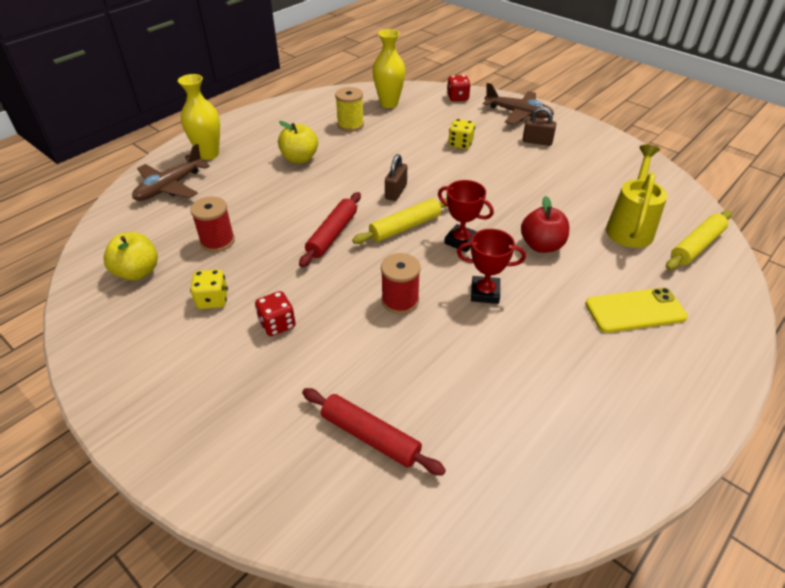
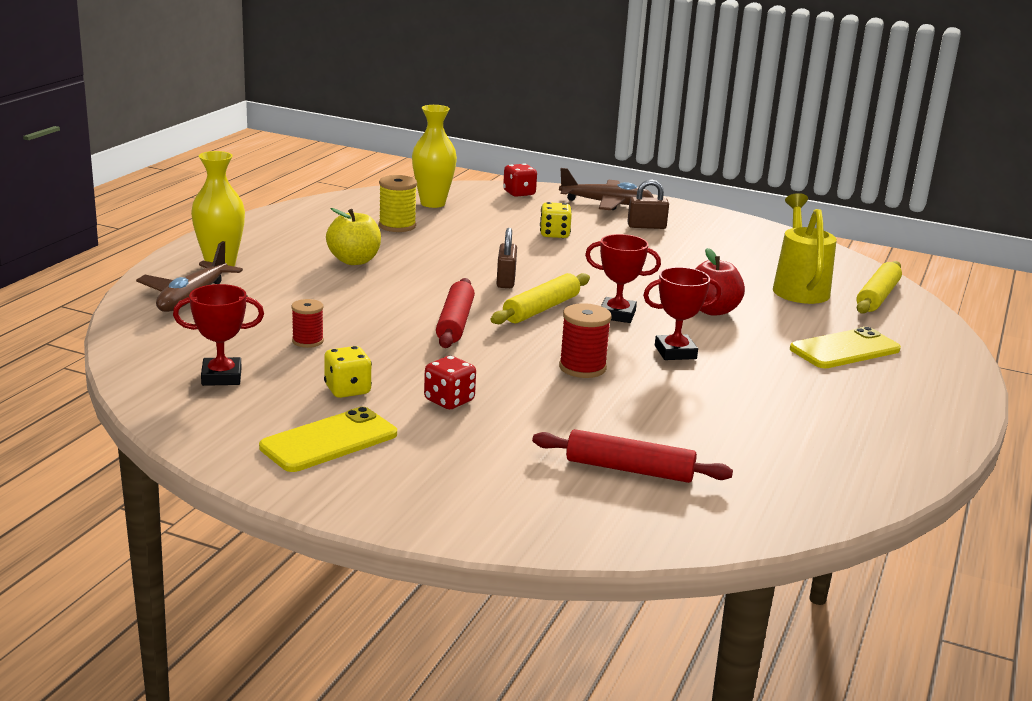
camera: 20 degrees left, 20 degrees down
yellow apple [104,232,158,281] -> red trophy [173,284,264,386]
red spool [190,196,235,252] -> red spool [291,299,324,348], size x0.67
none -> yellow phone [259,407,397,472]

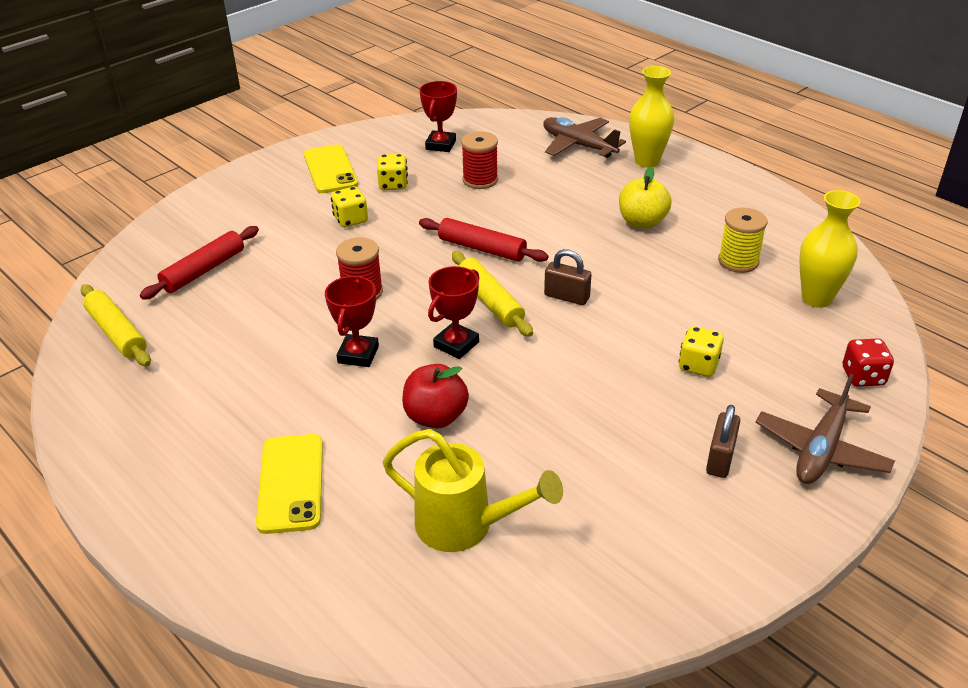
camera: 115 degrees right, 15 degrees up
red spool [291,299,324,348] -> red spool [461,131,498,189], size x1.50
red dice [424,356,476,409] -> yellow dice [331,187,368,228]
yellow rolling pin [856,261,902,314] -> yellow rolling pin moved to [80,284,151,366]

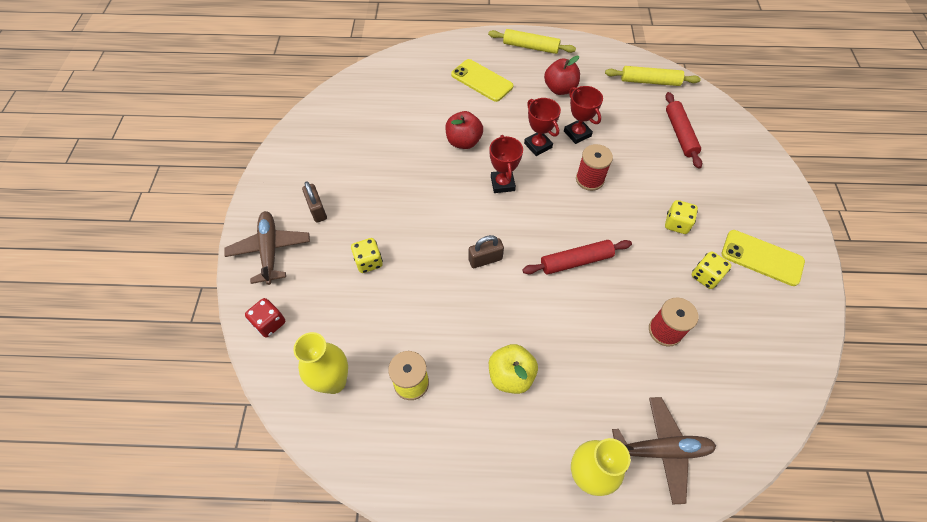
camera: 135 degrees right, 20 degrees up
yellow watering can [383,429,563,552] -> none
red trophy [419,81,457,152] -> red trophy moved to [564,86,603,144]
yellow rolling pin [452,251,533,337] -> yellow rolling pin moved to [488,29,576,54]
none -> red apple [544,56,580,95]

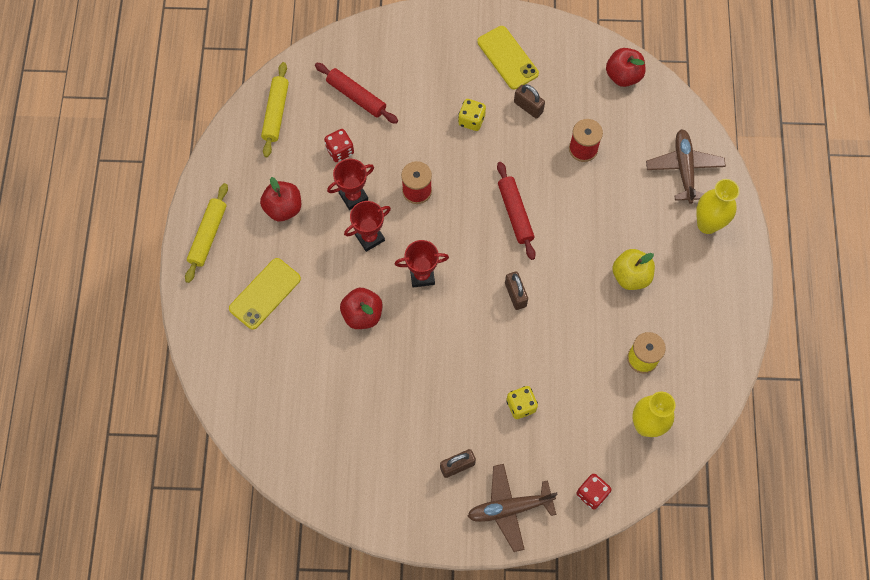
camera: 90 degrees left, 10 degrees up
red rolling pin [665,92,702,169] -> red rolling pin turned 45 degrees clockwise [315,63,398,124]
yellow dice [692,251,732,289] -> brown padlock [514,84,545,119]
yellow phone [721,230,805,286] -> yellow phone turned 60 degrees counterclockwise [477,26,539,89]
none -> red dice [324,129,354,162]
none -> red apple [606,48,646,87]

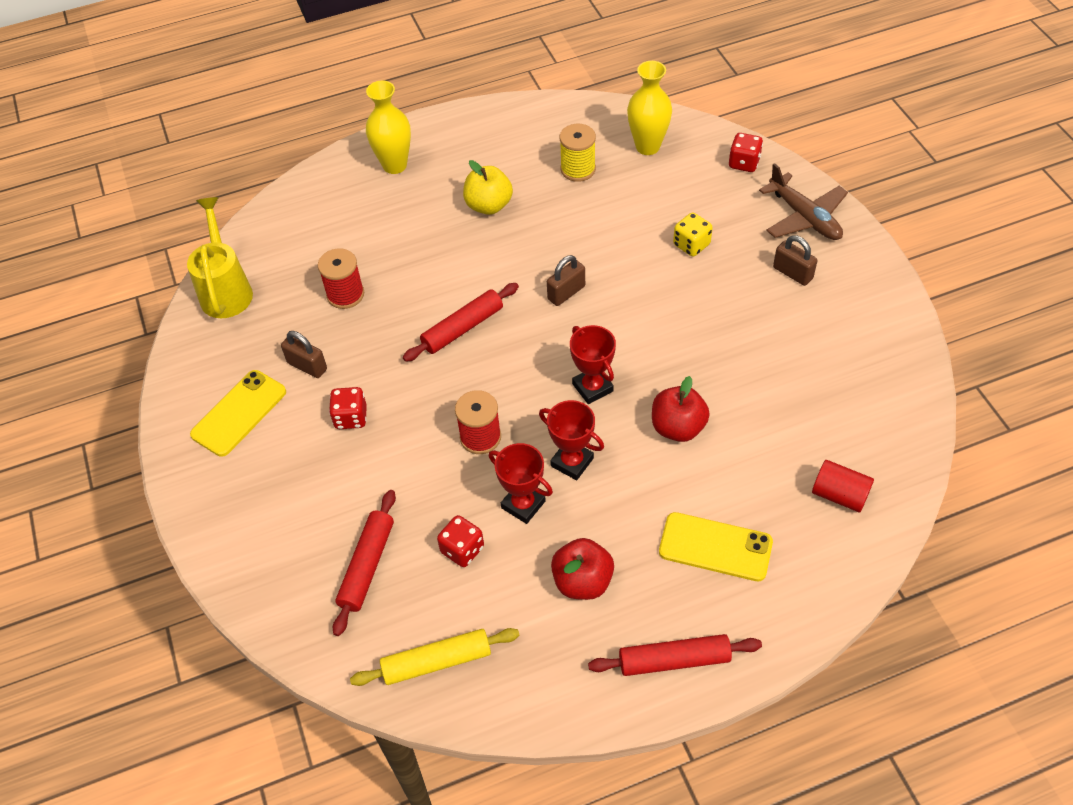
camera: 110 degrees left, 15 degrees down
yellow rolling pin [185,183,228,283] -> red rolling pin [588,634,762,676]
yellow dice [458,99,486,131] -> red dice [329,387,367,429]
brown padlock [514,84,545,119] -> brown padlock turned 75 degrees counterclockwise [281,331,327,378]
red apple [606,48,646,87] -> yellow watering can [187,197,253,318]
brown plane [646,129,726,204] -> none
none -> red cylinder [812,460,874,512]

